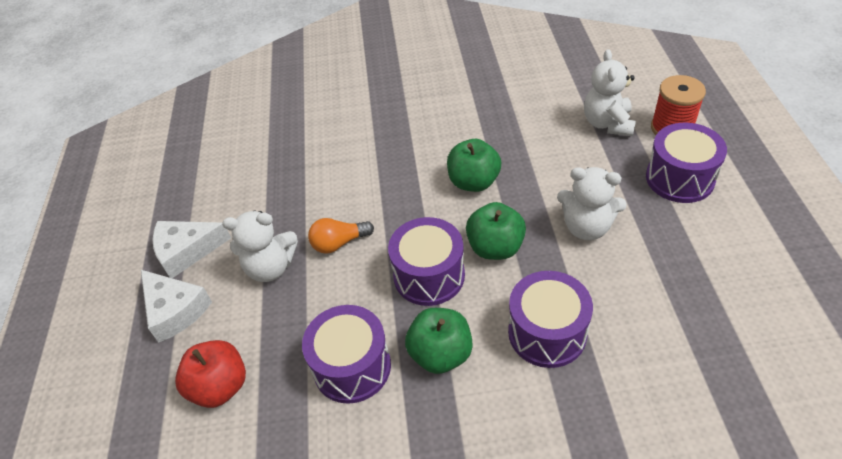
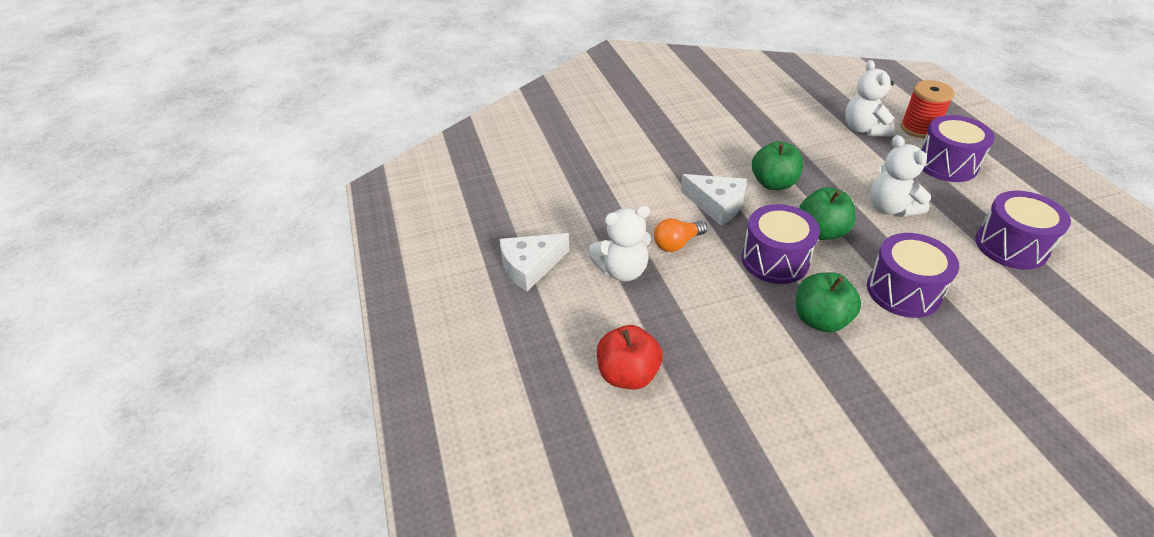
camera: 15 degrees left, 5 degrees down
white cheese [141,270,212,342] -> white cheese moved to [681,174,747,226]
purple drum [302,305,391,404] -> purple drum moved to [975,191,1071,270]
white teddy bear [557,167,627,240] -> white teddy bear turned 60 degrees clockwise [871,135,931,217]

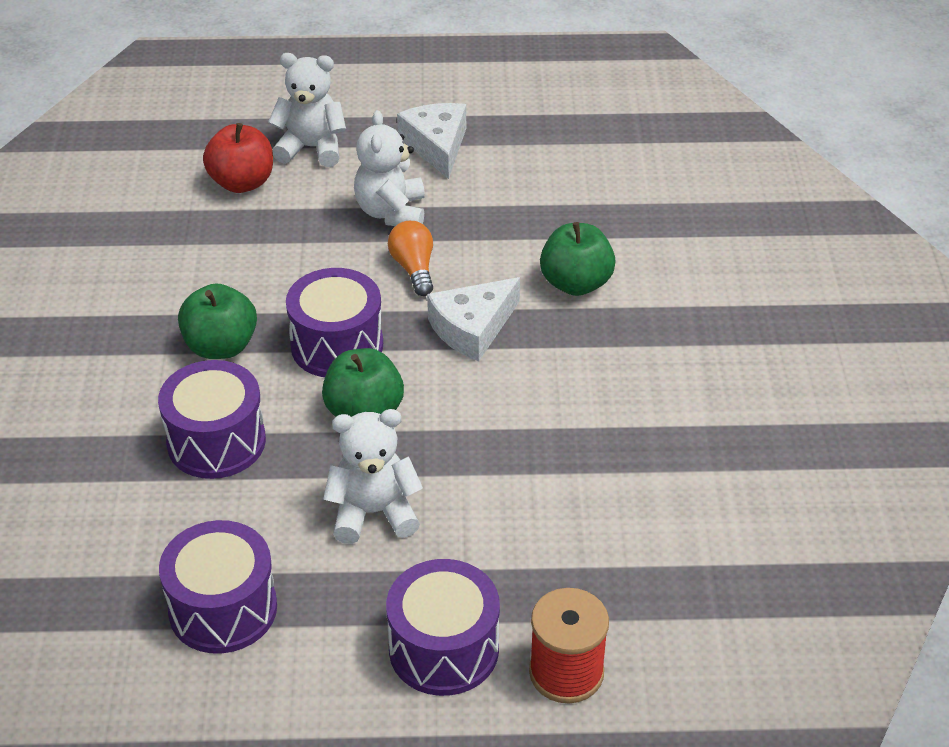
camera: 105 degrees right, 0 degrees up
green apple [752,141,803,190] -> green apple moved to [540,222,616,296]
white teddy bear [845,60,895,137] -> white teddy bear moved to [268,53,346,167]

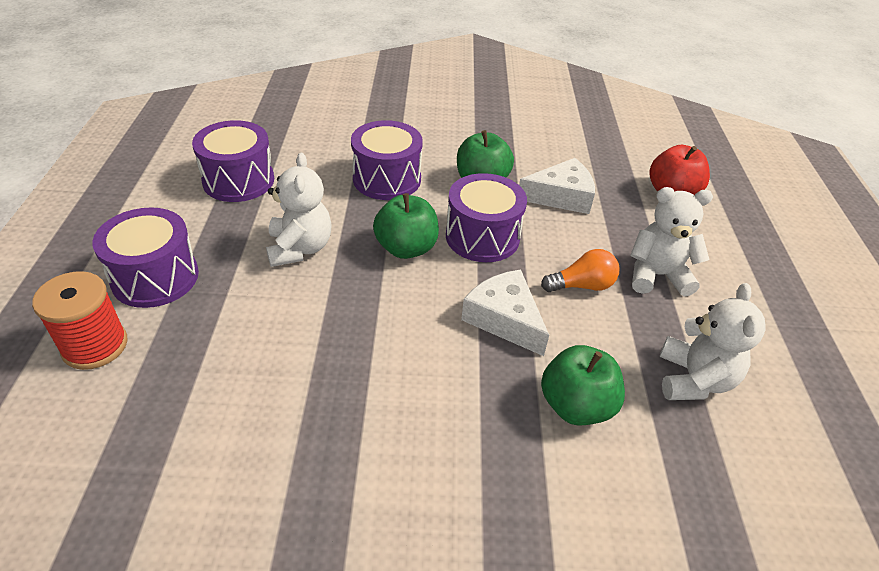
camera: 90 degrees right, 0 degrees up
white teddy bear [268,53,346,167] -> white teddy bear moved to [660,283,766,400]
white cheese [397,103,466,179] -> white cheese moved to [519,158,595,214]

